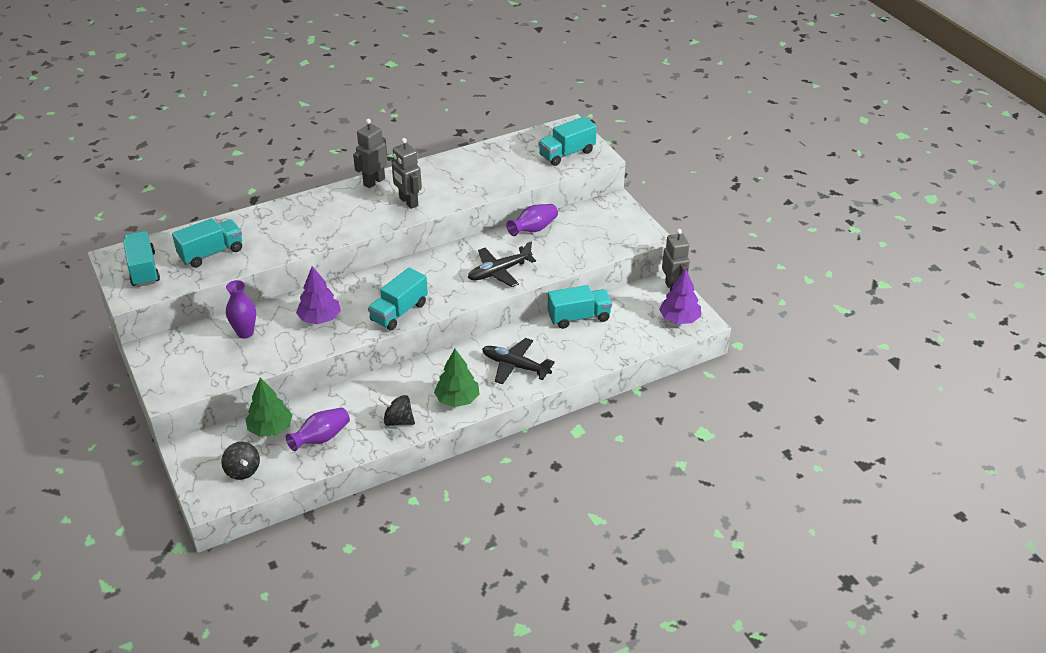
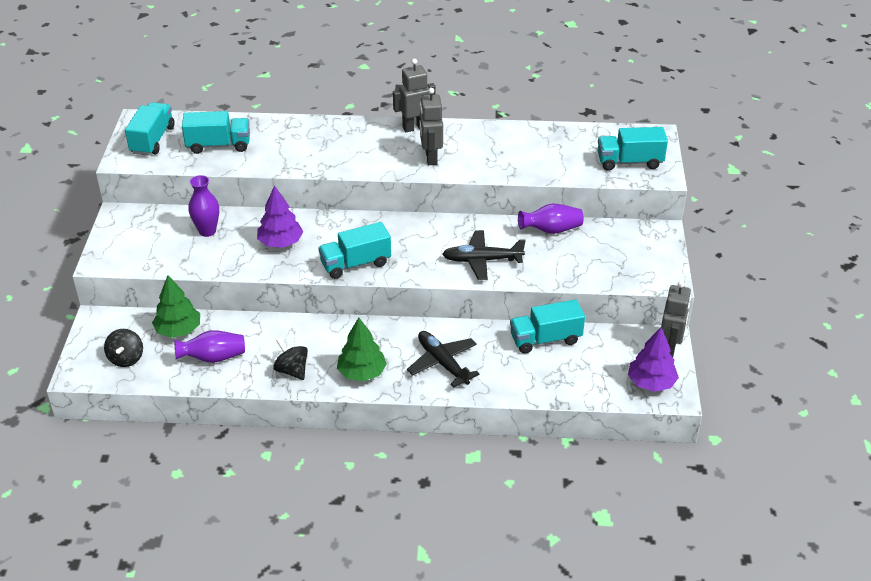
camera: 30 degrees right, 0 degrees up
turquoise truck [548,285,612,329] -> turquoise truck turned 150 degrees clockwise [510,299,585,354]

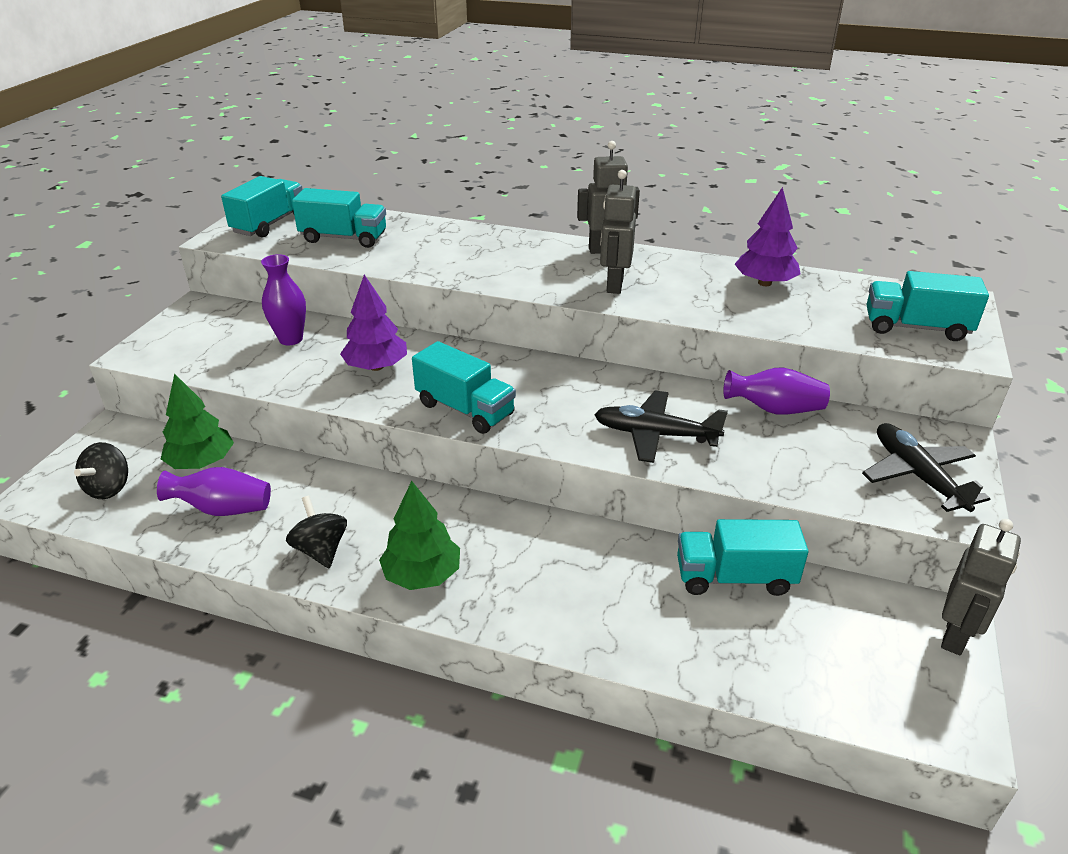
camera: 15 degrees right, 5 degrees down
turquoise truck [318,222,391,279] -> turquoise truck turned 135 degrees counterclockwise [412,341,516,434]
black plane [407,331,480,388] -> black plane moved to [862,423,990,512]
purple tree [628,327,679,392] -> purple tree moved to [735,187,801,286]

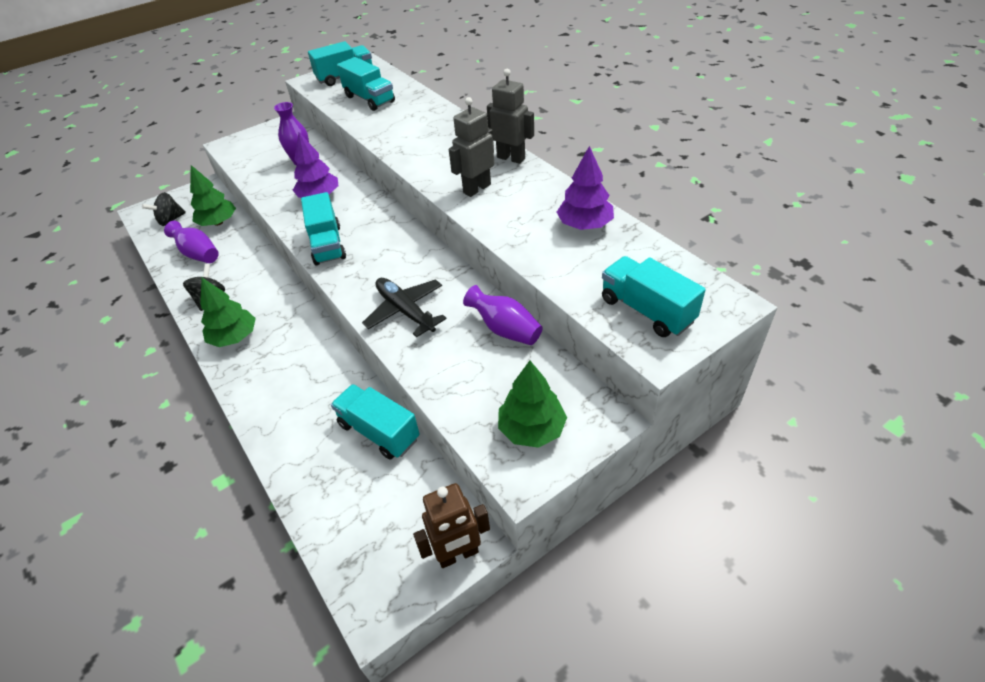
camera: 40 degrees right, 10 degrees up
black plane [862,423,990,512] -> green tree [498,361,567,448]
grey robot [941,519,1021,655] -> brown robot [413,483,490,568]

